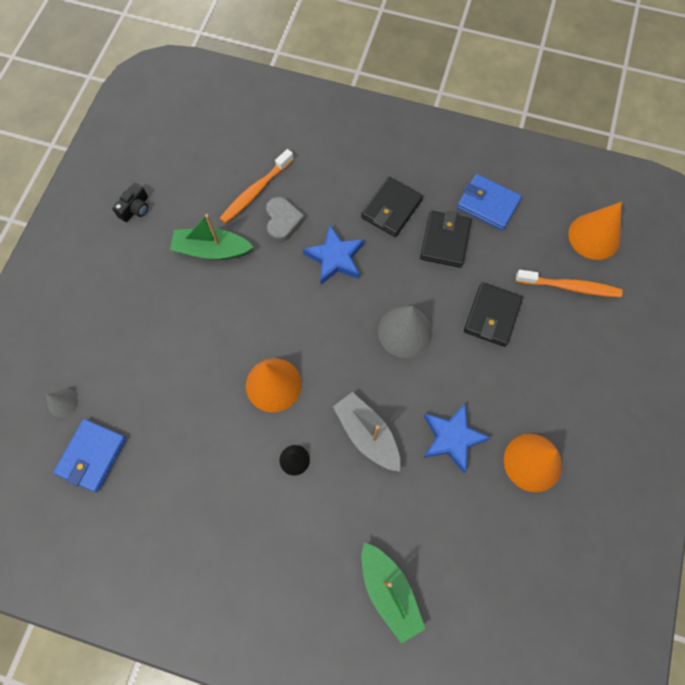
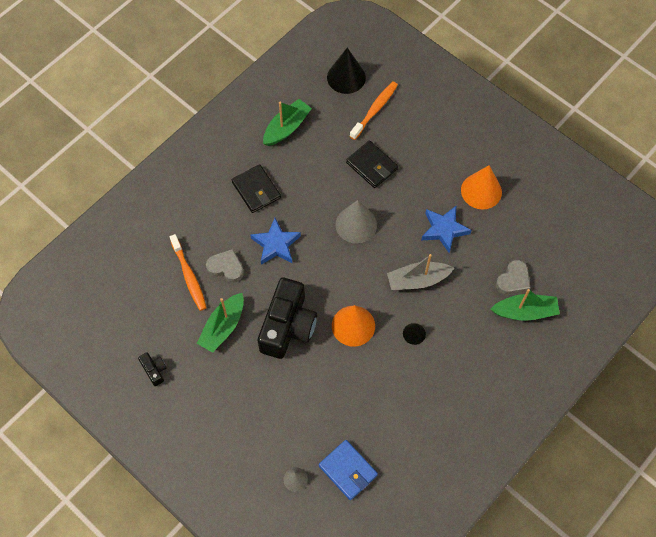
camera: 65 degrees left, 5 degrees down
black wallet [420,211,471,268] -> none
blue wallet [457,174,522,230] -> green boat [263,99,312,146]
orange cone [568,202,622,260] -> black cone [327,48,366,94]
none -> black camera [258,278,317,359]
none -> grey heart [496,260,530,295]

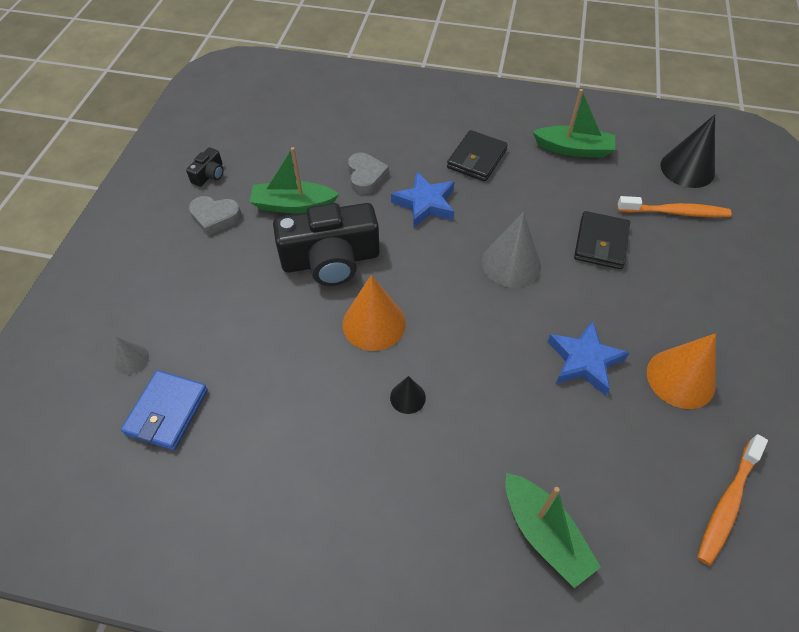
camera: 60 degrees right, 10 degrees down
orange toothbrush [170,234,207,311] -> orange toothbrush moved to [697,434,768,566]
grey boat [387,254,454,290] -> none
grey heart [496,260,530,295] -> grey heart moved to [189,196,242,236]

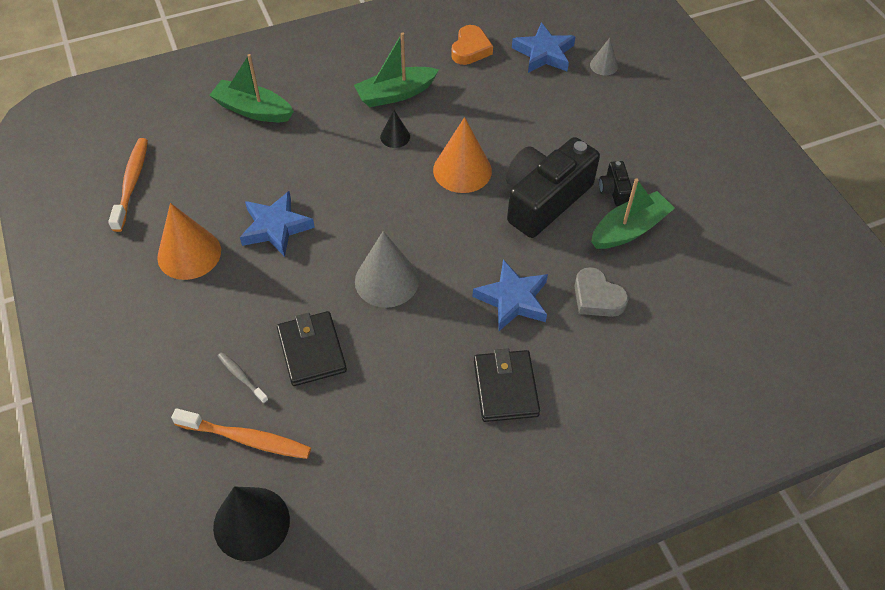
camera: 145 degrees right, 0 degrees up
blue wallet [121,370,208,450] -> blue star [512,22,576,73]
black camera [186,147,224,187] -> black camera moved to [599,161,632,206]
grey heart [189,196,242,236] -> none
green boat [533,89,615,158] -> green boat moved to [354,32,439,107]
orange toothbrush [617,196,732,217] -> orange toothbrush turned 135 degrees counterclockwise [171,408,311,459]
none -> grey toothbrush [218,352,269,404]
none -> orange heart [451,25,493,65]

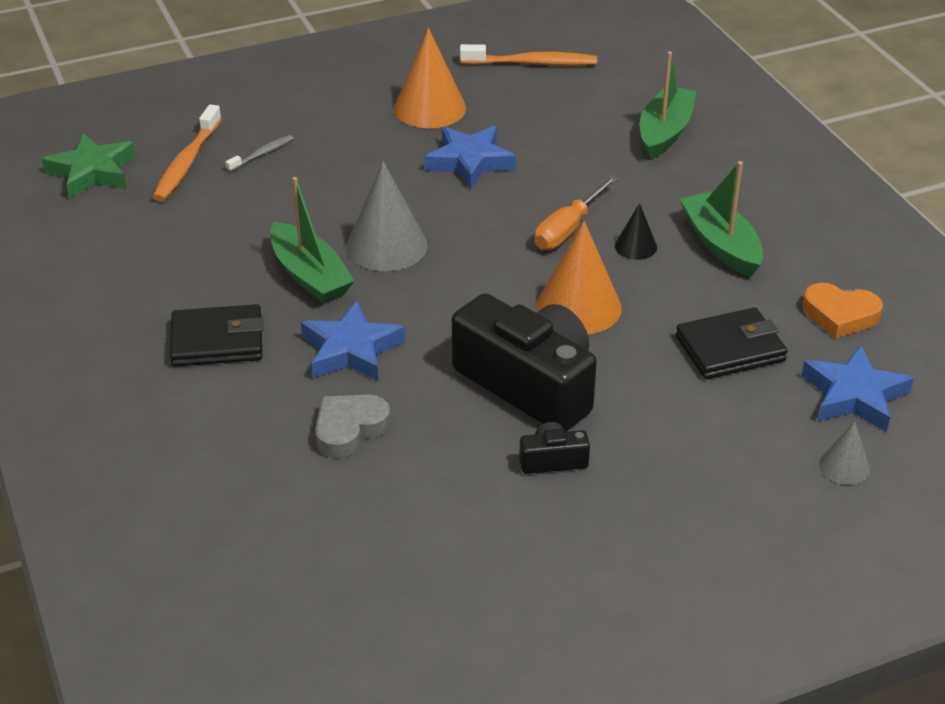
camera: 90 degrees right, 15 degrees down
black cone [213,487,290,561] -> green star [42,133,135,199]
black wallet [277,311,347,386] -> black wallet moved to [676,307,788,379]
green boat [591,178,675,249] -> green boat moved to [270,177,355,304]
none -> orange screwdriver [534,176,618,250]

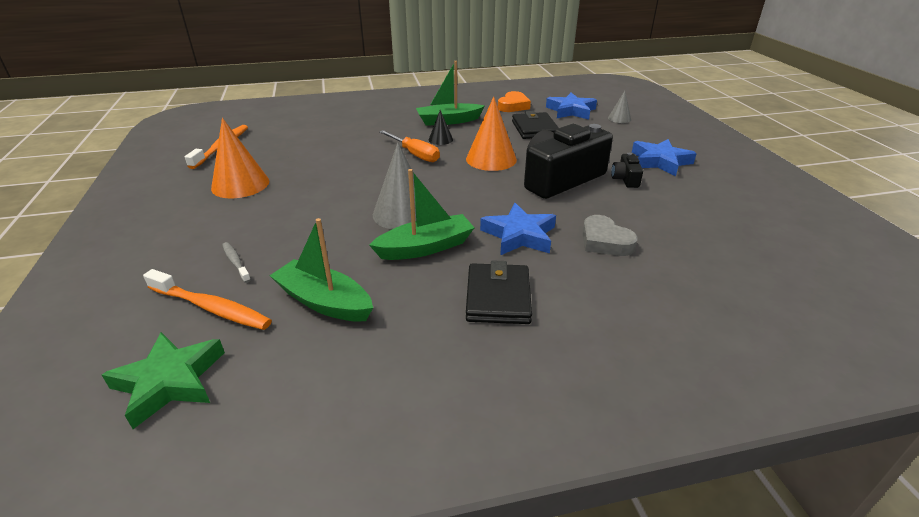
camera: 80 degrees left, 5 degrees down
blue star [425,126,516,189] -> blue star moved to [632,139,697,176]
green boat [640,51,697,159] -> green boat moved to [270,218,373,322]

